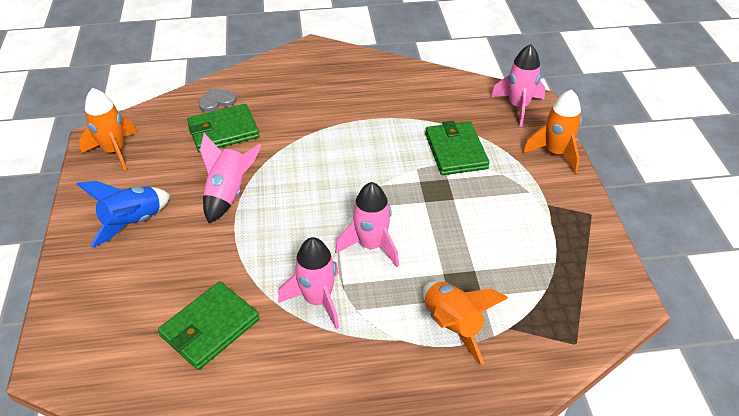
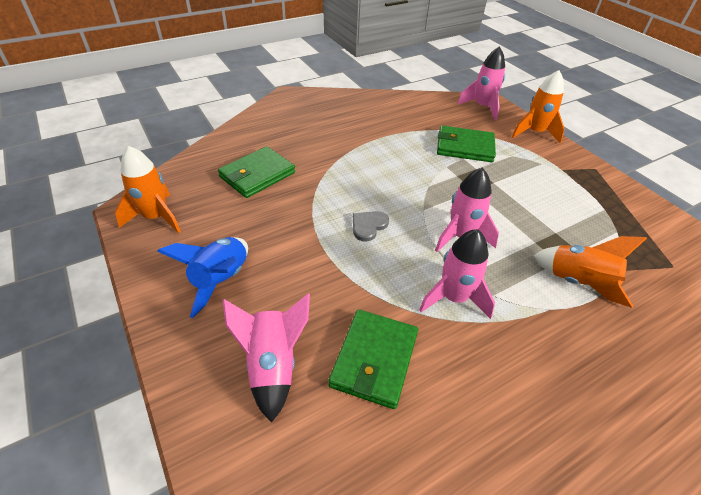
camera: 25 degrees left, 0 degrees up
grey heart [199,88,237,112] -> grey heart moved to [353,211,389,242]
pink rocket [200,133,262,223] -> pink rocket moved to [223,294,310,423]
green wallet [425,121,490,175] -> green wallet turned 45 degrees counterclockwise [437,126,496,162]

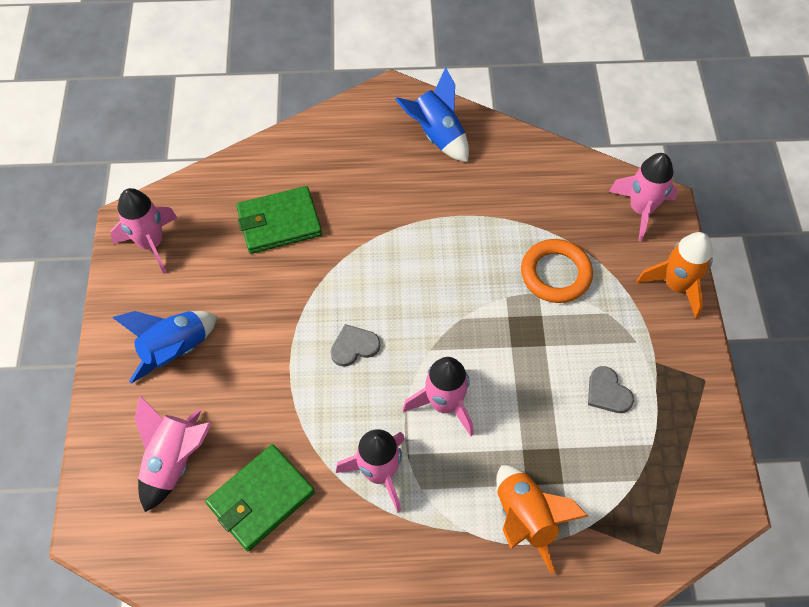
camera: 30 degrees right, 15 degrees up
orange rocket [115,146,181,233] -> pink rocket [110,188,177,274]
green wallet [437,126,496,162] -> orange ring [521,239,593,303]
none -> blue rocket [395,68,469,162]
none -> grey heart [588,366,634,413]

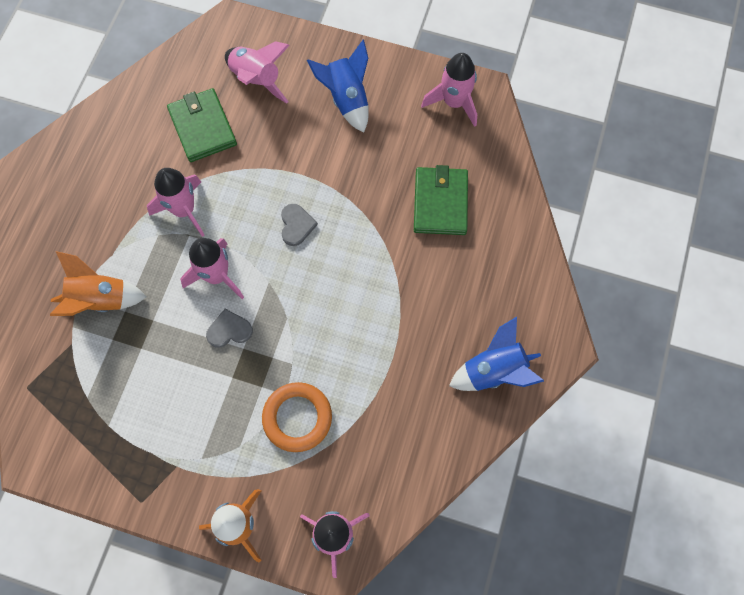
camera: 110 degrees right, 10 degrees up
grey heart [588,366,634,413] -> grey heart moved to [206,309,253,348]

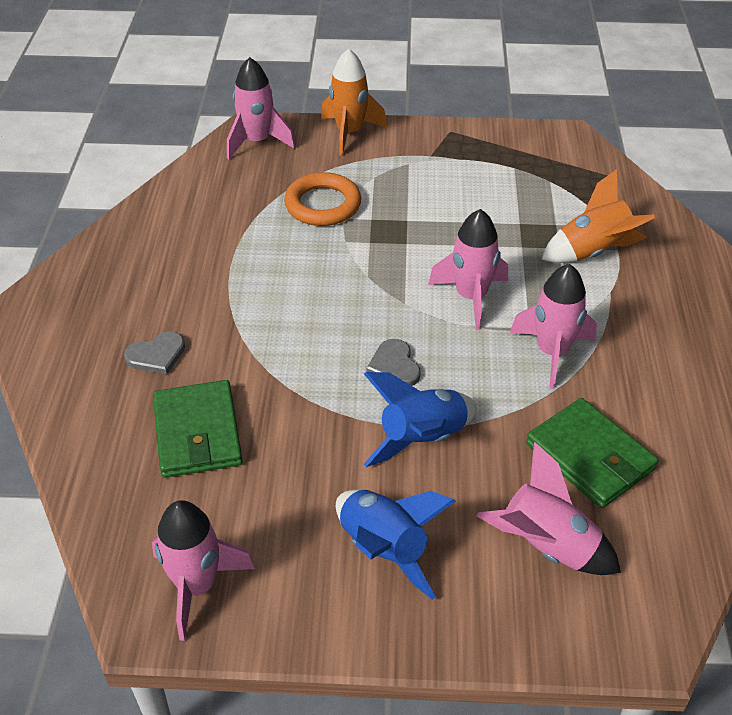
camera: 165 degrees right, 25 degrees down
grey heart [206,309,253,348] -> grey heart moved to [124,331,185,374]
blue rocket [449,317,544,391] -> blue rocket moved to [364,372,477,467]

